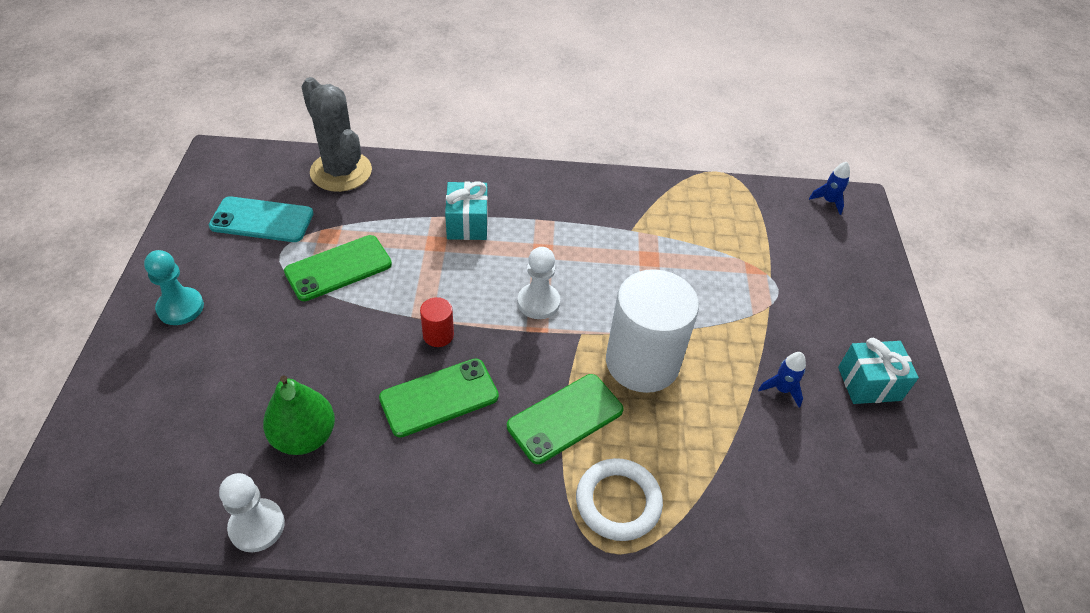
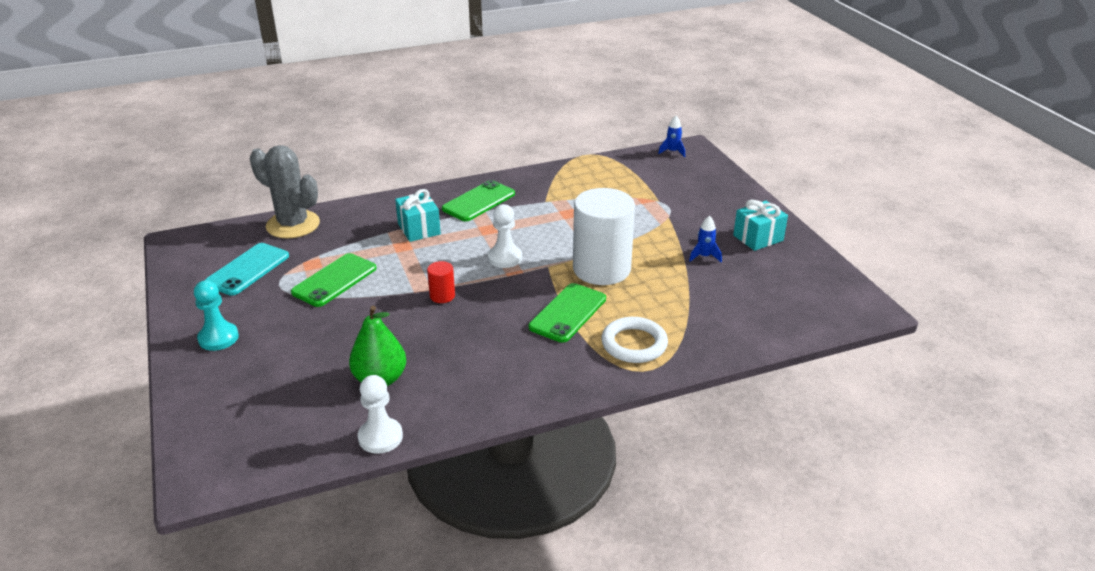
camera: 20 degrees left, 15 degrees down
turquoise phone [209,196,314,242] -> turquoise phone turned 45 degrees counterclockwise [205,243,289,296]
green phone [379,358,499,438] -> green phone moved to [442,180,515,221]

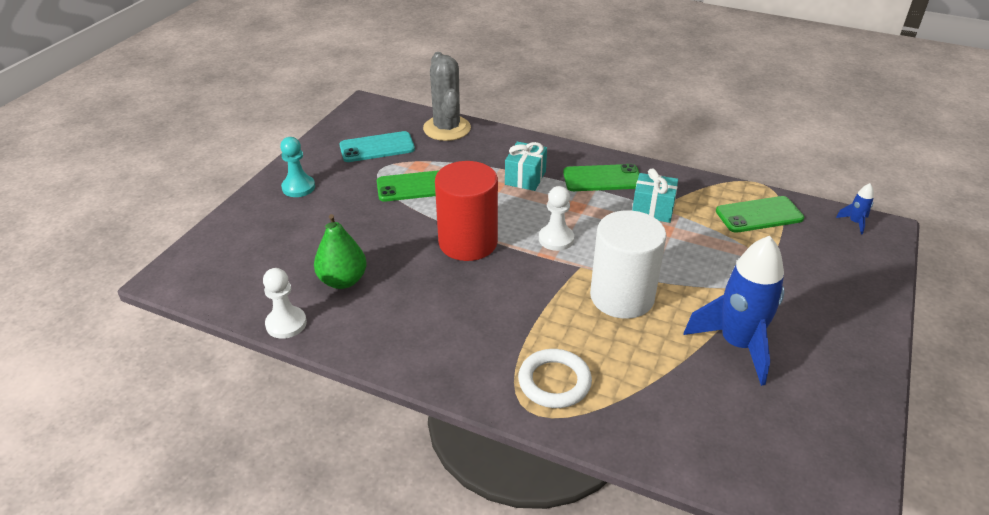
camera: 45 degrees right, 5 degrees up
red cylinder [427,261,455,303] -> red cylinder [435,161,498,261], size x2.38
green phone [529,283,606,343] -> green phone moved to [716,196,804,233]
blue rocket [689,216,722,263] -> blue rocket [683,236,785,386], size x2.43
turquoise gift [733,200,788,251] -> turquoise gift moved to [632,168,678,223]

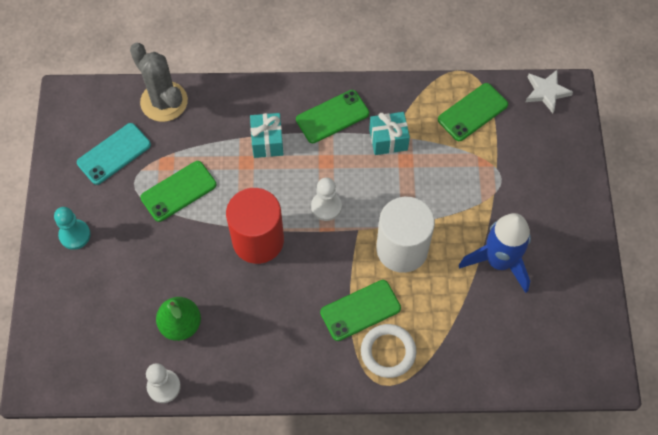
camera: 25 degrees left, 25 degrees up
blue rocket [836,183,874,235] -> white star [526,70,573,113]
none -> green phone [320,280,401,341]

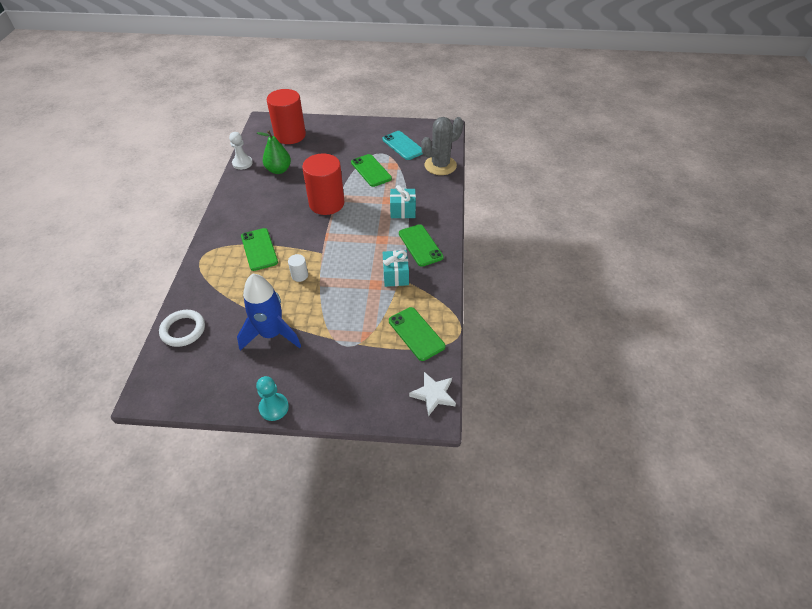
camera: 95 degrees right, 15 degrees down
turquoise pawn [54,207,91,250] -> turquoise pawn moved to [256,376,289,421]
white pawn [311,178,342,221] -> none
white ring [361,324,416,378] -> white ring moved to [159,310,205,347]
white cylinder [376,197,435,273] -> white cylinder [288,254,308,282], size x0.42
none -> red cylinder [267,89,306,144]

